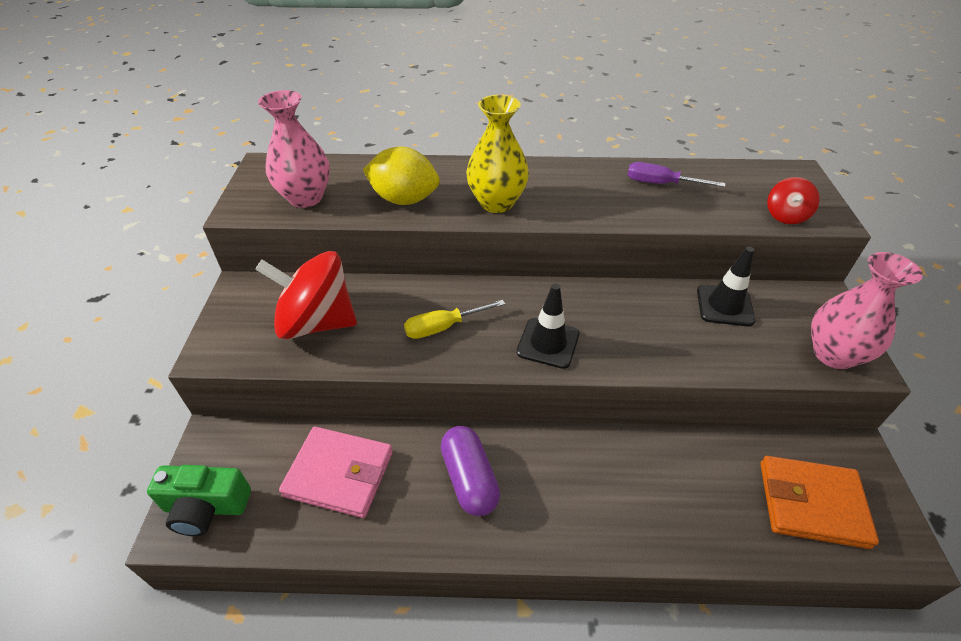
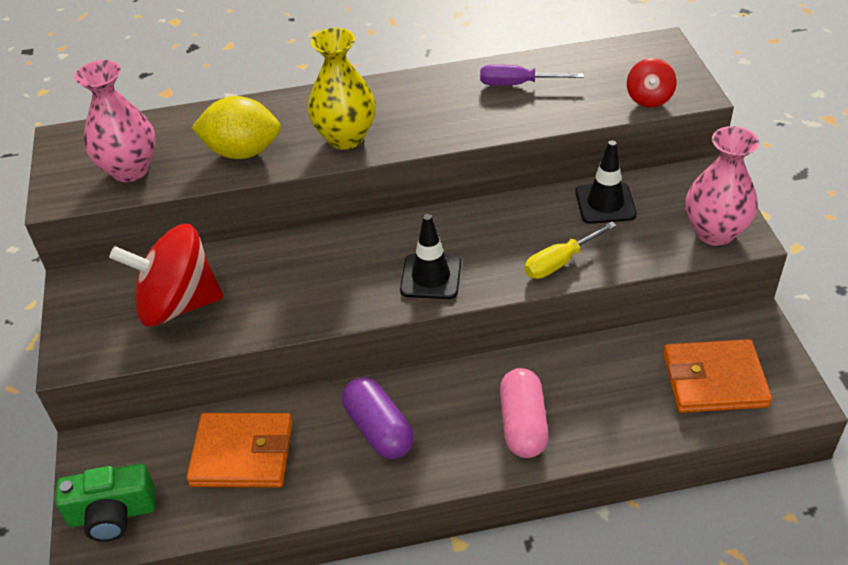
camera: 10 degrees left, 0 degrees up
pink wallet [279,427,393,518] -> orange wallet [186,413,293,487]
yellow screwdriver [404,300,505,339] -> yellow screwdriver moved to [524,222,617,279]
none -> pink capsule [500,368,549,458]

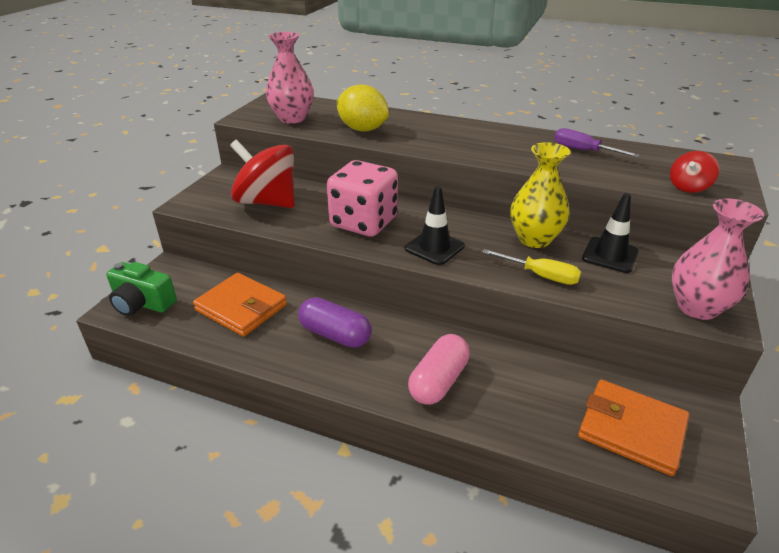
camera: 30 degrees right, 10 degrees down
yellow vase [308,28,376,150] -> yellow vase moved to [510,142,571,248]
purple capsule [342,377,414,459] -> purple capsule turned 60 degrees counterclockwise [298,297,372,348]
yellow screwdriver [524,222,617,279] -> yellow screwdriver turned 150 degrees counterclockwise [482,249,581,285]
none -> pink dice [327,160,398,236]

